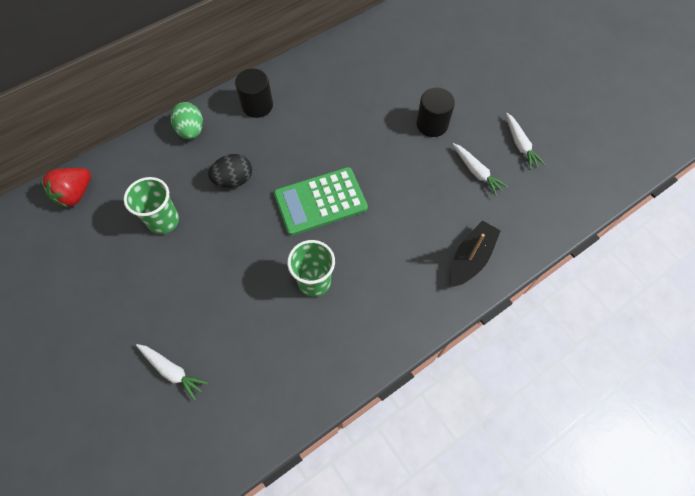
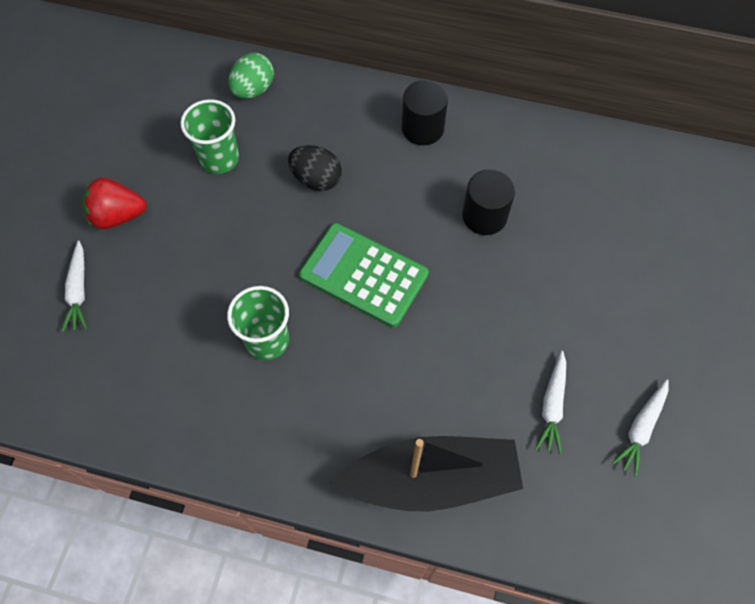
camera: 50 degrees right, 0 degrees up
red strawberry [41,168,91,207] -> red strawberry moved to [82,177,147,229]
green egg [170,102,203,139] -> green egg moved to [228,53,274,99]
black cylinder [416,88,455,137] -> black cylinder moved to [462,169,515,235]
black boat [451,220,501,287] -> black boat [330,436,523,511], size x1.60

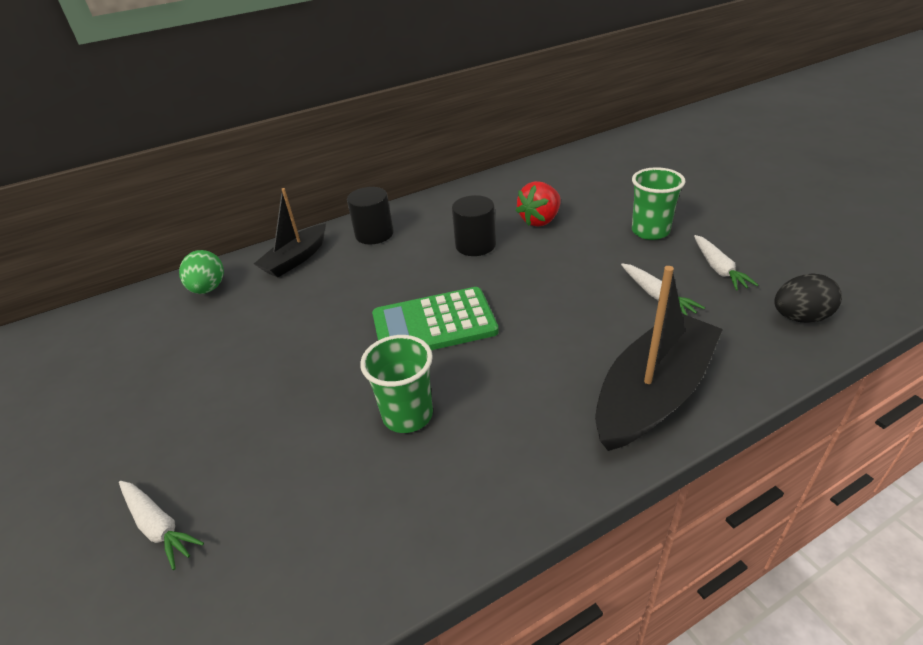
camera: 40 degrees left, 25 degrees down
red strawberry [82,177,147,229] -> red strawberry moved to [516,181,561,227]
green cup [180,99,239,174] -> green cup moved to [632,167,685,240]
black egg [288,145,342,191] -> black egg moved to [774,273,842,323]
none -> black boat [254,188,326,277]

